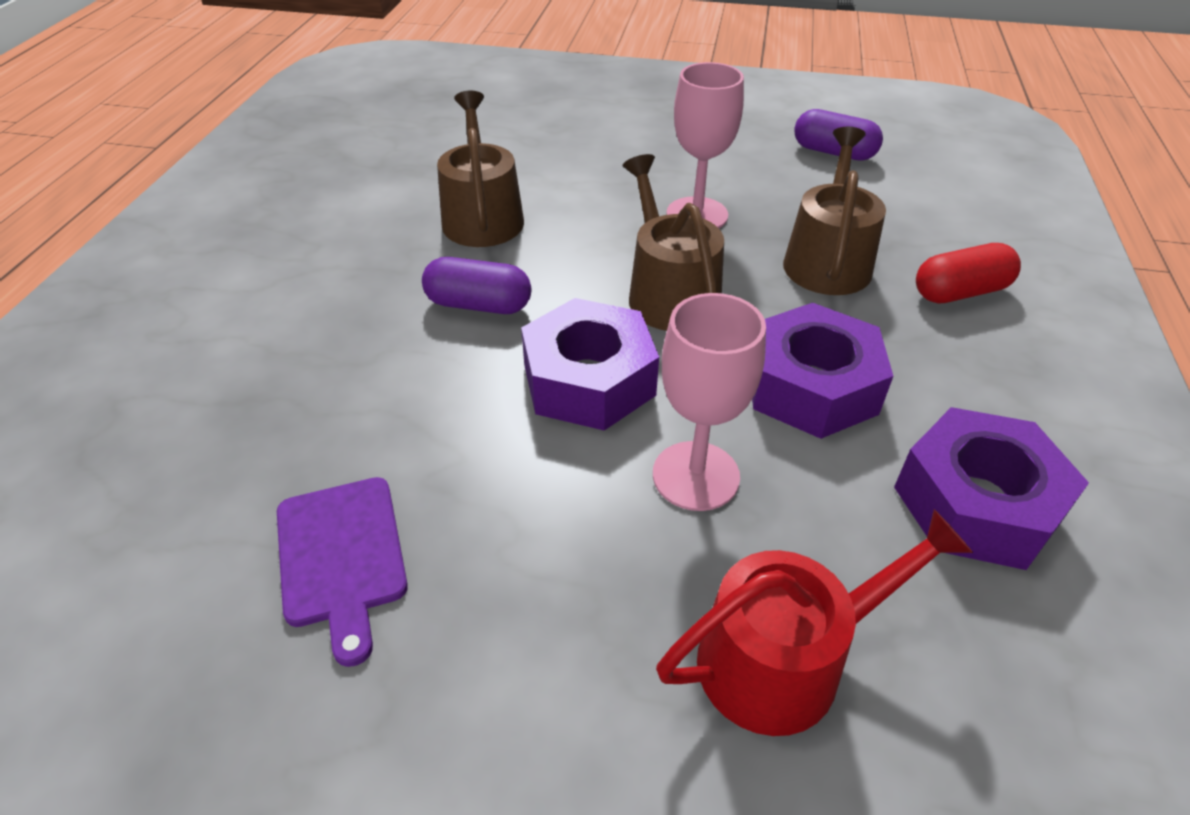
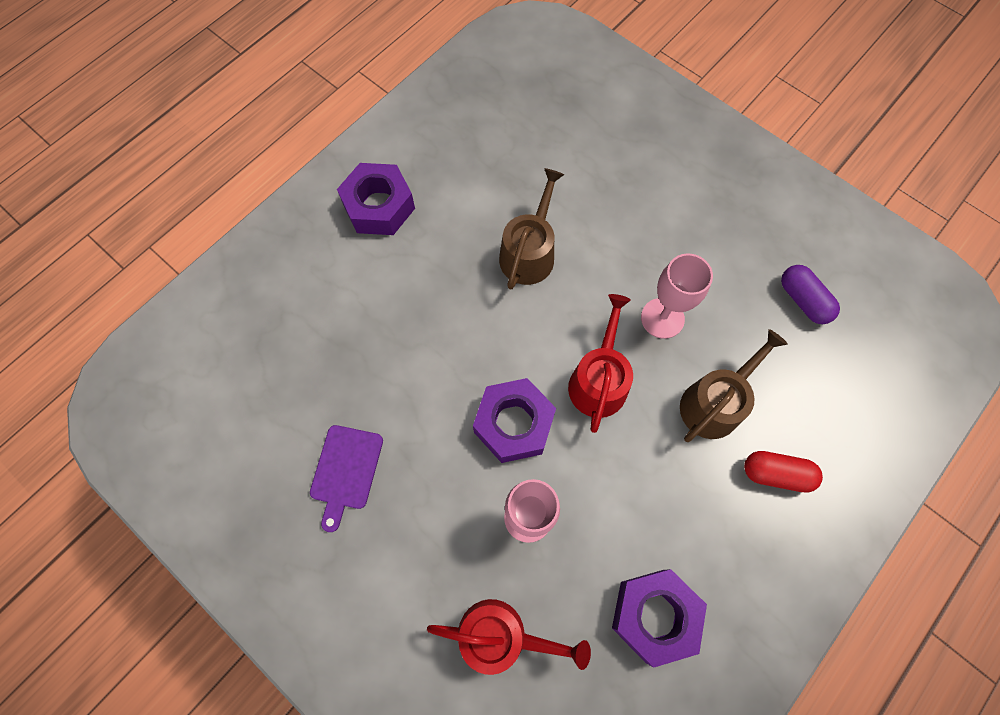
camera: 30 degrees right, 25 degrees up
purple capsule [422,257,531,314] -> none
brown watering can [623,154,724,331] -> red watering can [568,294,633,433]
purple nut [752,303,893,439] -> purple nut moved to [337,163,415,235]

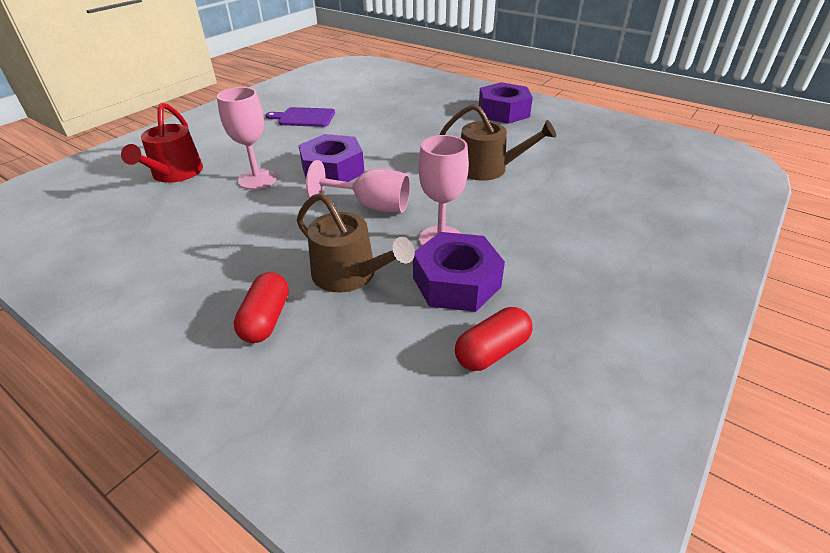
camera: 85 degrees right, 30 degrees down
red watering can [568,294,633,433] -> pink goblet [306,160,410,213]
purple nut [612,569,707,667] -> purple nut moved to [413,232,505,312]
purple capsule [781,265,840,324] -> red capsule [455,307,533,371]

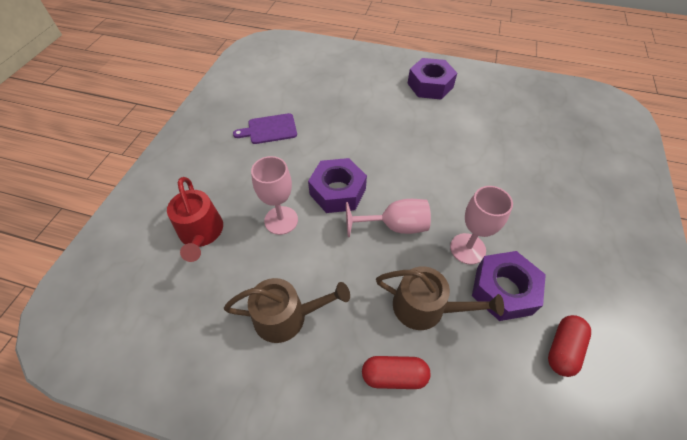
camera: 20 degrees left, 15 degrees up
red capsule [234,272,289,343] -> red capsule turned 75 degrees counterclockwise [362,356,430,389]
brown watering can [439,104,556,181] -> brown watering can moved to [224,278,350,343]

